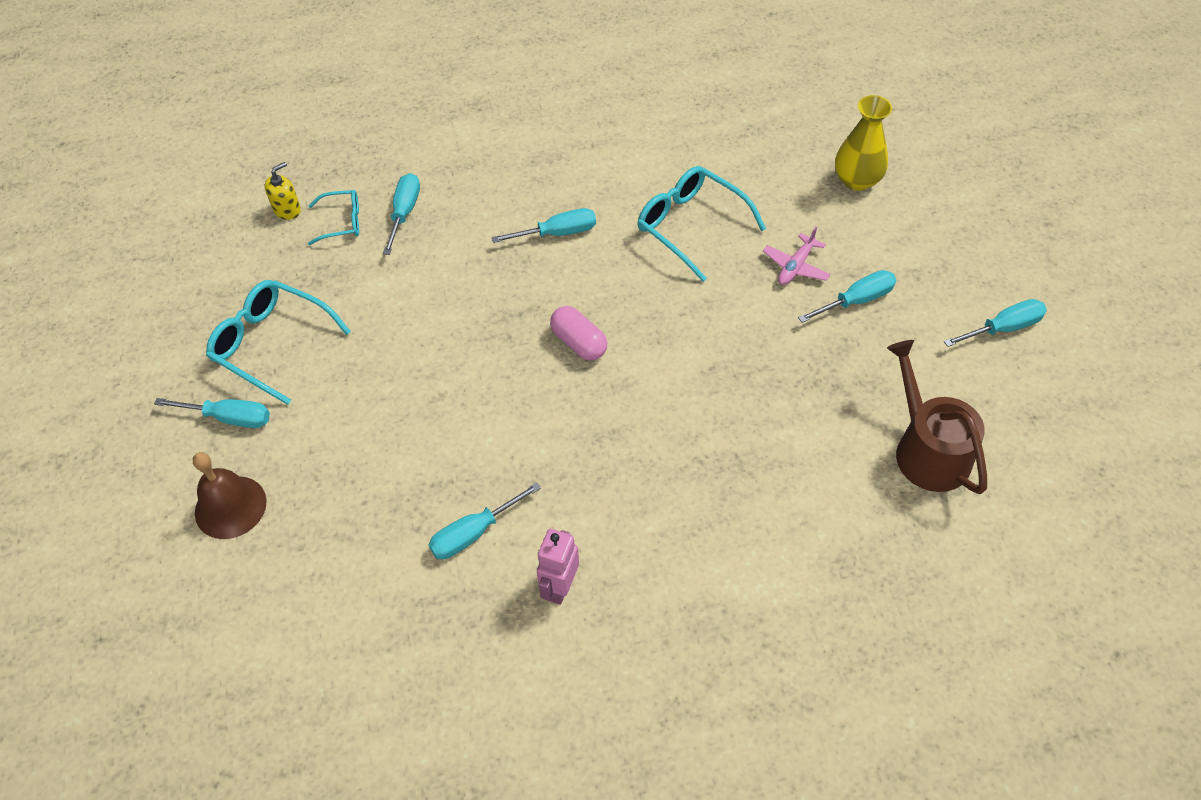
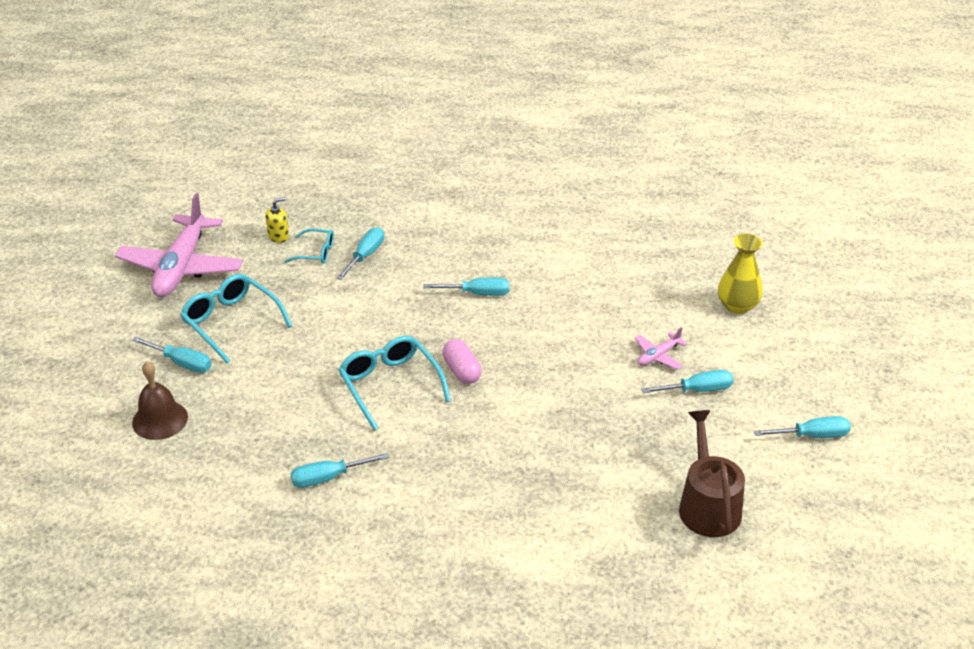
camera: 15 degrees right, 15 degrees down
pink robot [537,529,579,605] -> none
turquoise glasses [637,166,766,282] -> turquoise glasses moved to [338,336,451,431]
none -> pink plane [115,193,243,297]

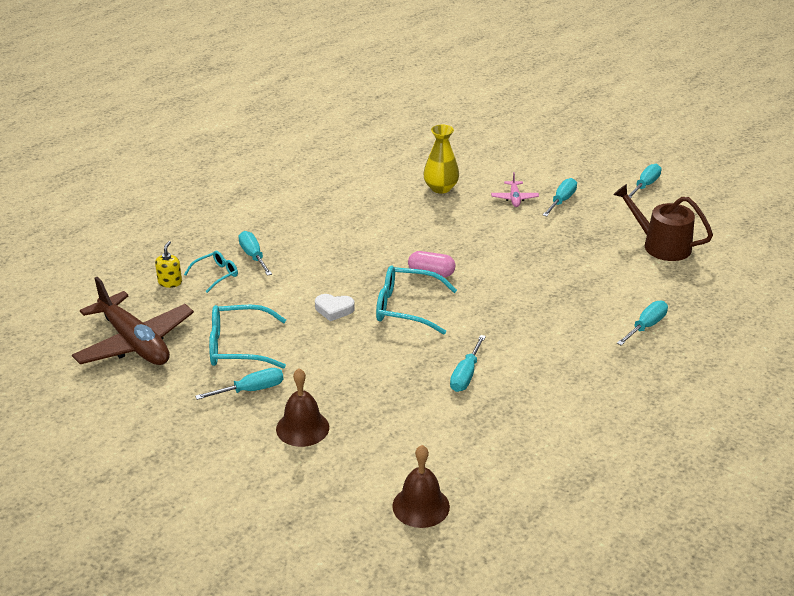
camera: 50 degrees left, 5 degrees down
pink plane [115,193,243,297] -> brown plane [72,277,194,365]
turquoise screwdriver [423,278,509,296] -> turquoise screwdriver moved to [617,301,668,346]
yellow vase [718,233,763,314] -> yellow vase moved to [423,125,459,194]
none -> white heart [315,294,355,321]
none -> brown bell [392,445,450,528]

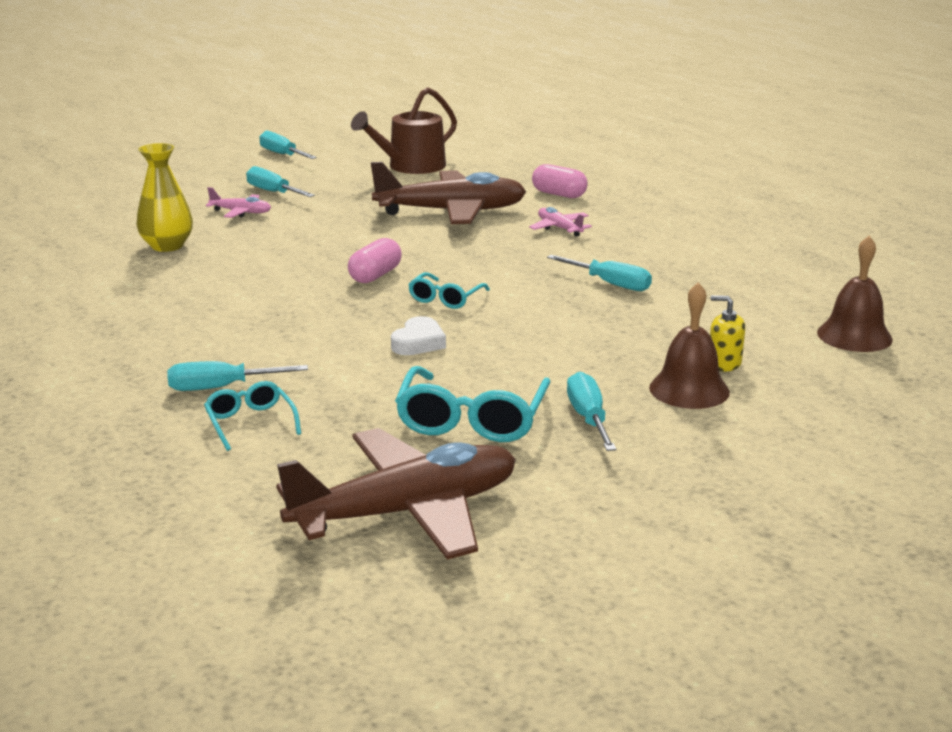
camera: 75 degrees left, 10 degrees down
yellow soap dispenser [155,241,182,288] -> yellow soap dispenser moved to [710,295,745,371]
turquoise glasses [376,265,457,335] -> turquoise glasses [408,272,490,309], size x0.58
turquoise screwdriver [617,301,668,346] -> pink capsule [532,164,588,198]
none -> brown plane [371,162,526,224]
none -> pink plane [529,207,592,237]

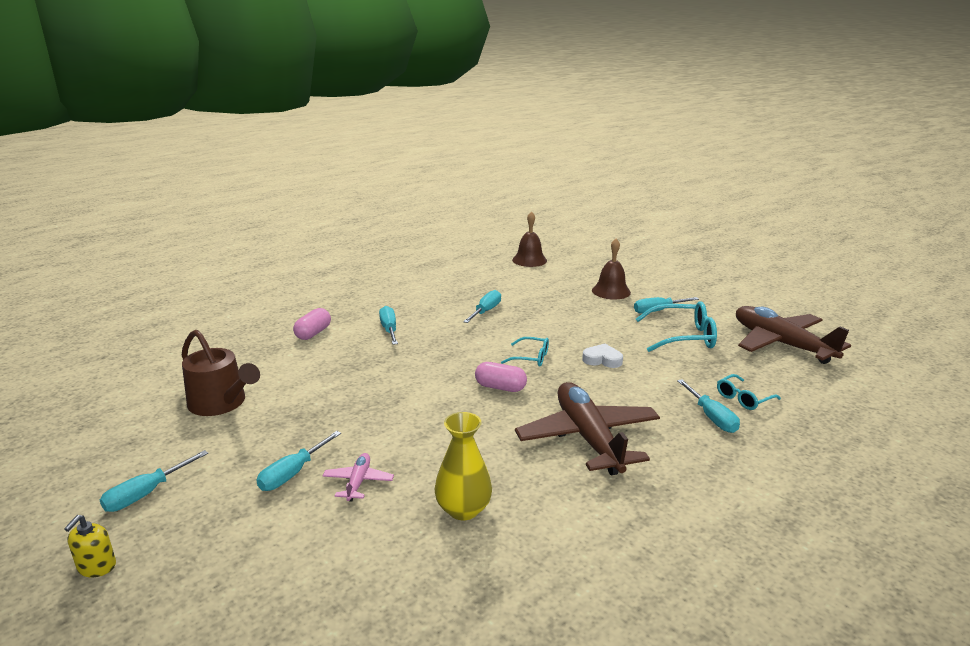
camera: 100 degrees left, 0 degrees up
brown plane [371,162,526,224] -> brown plane moved to [515,382,660,475]
pink plane [529,207,592,237] -> turquoise screwdriver [379,306,398,345]
yellow soap dispenser [710,295,745,371] -> yellow soap dispenser moved to [64,515,116,577]

